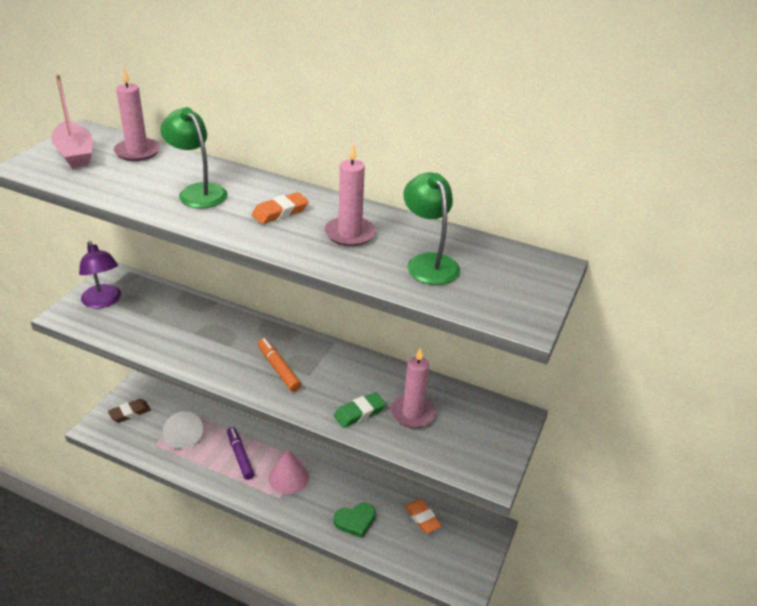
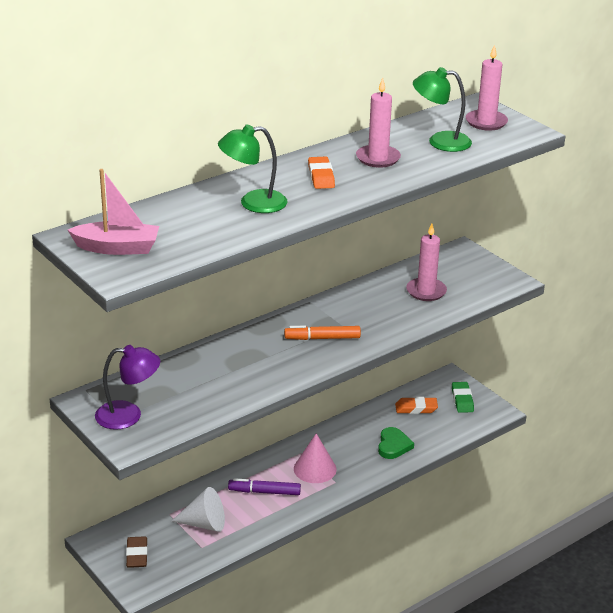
camera: 60 degrees left, 5 degrees down
pink candle [114,68,160,161] -> pink candle moved to [466,44,508,130]
green eraser [334,392,386,428] -> green eraser moved to [452,382,474,413]

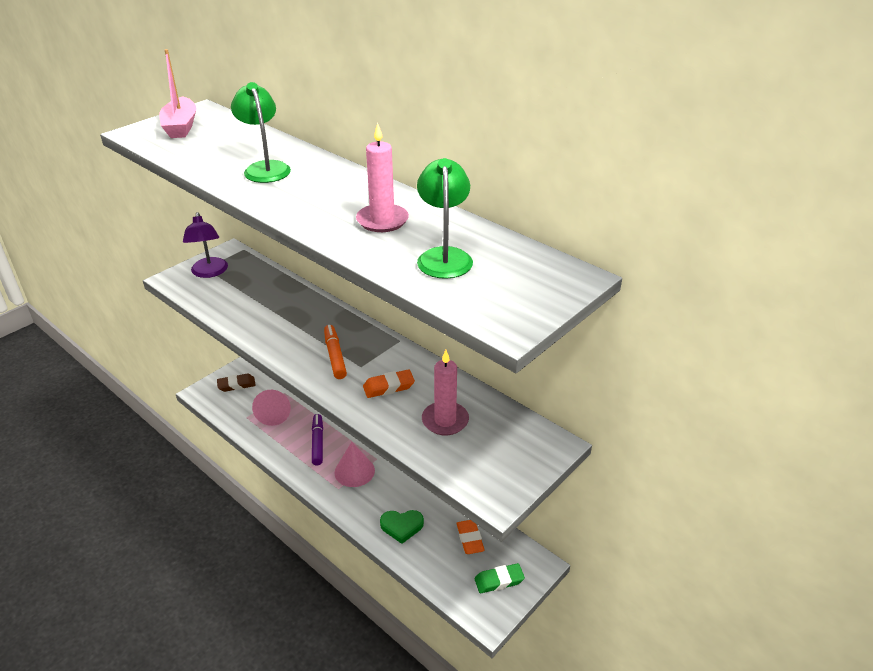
camera: 80 degrees right, 5 degrees up
white cone [172,487,225,532] -> pink cone [252,390,291,426]
orange eraser [308,157,335,189] -> orange eraser moved to [363,369,415,398]
pink candle [466,44,508,130] -> none

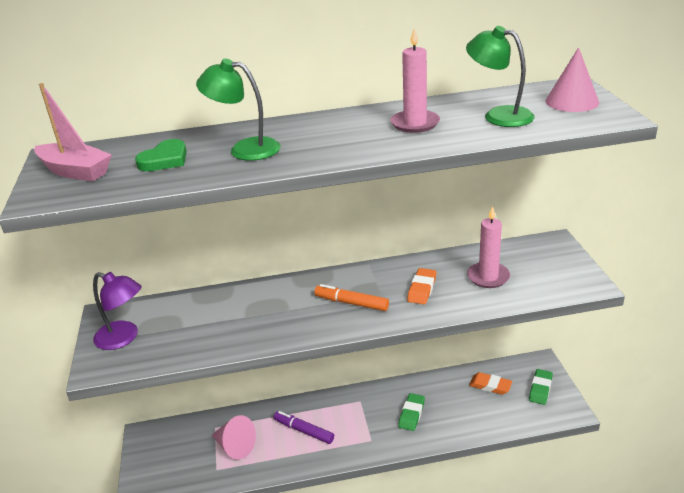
camera: 50 degrees left, 5 degrees down
brown eraser [217,374,256,392] -> none
pink cone [335,442,375,487] -> pink cone moved to [545,47,599,112]
green heart [380,510,424,544] -> green heart moved to [135,139,187,171]
none -> green eraser [398,393,425,431]

